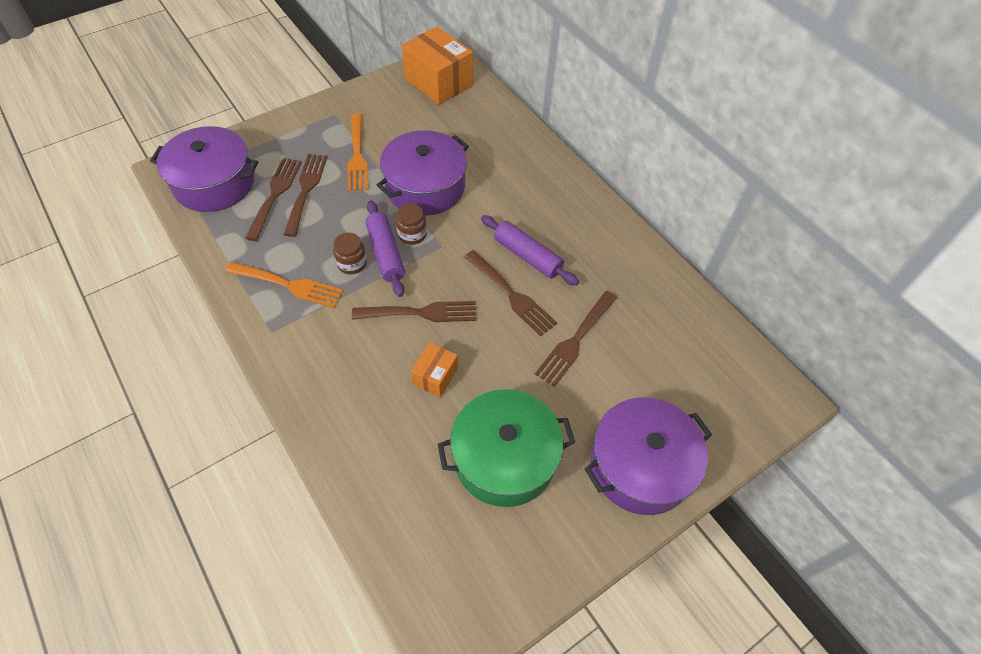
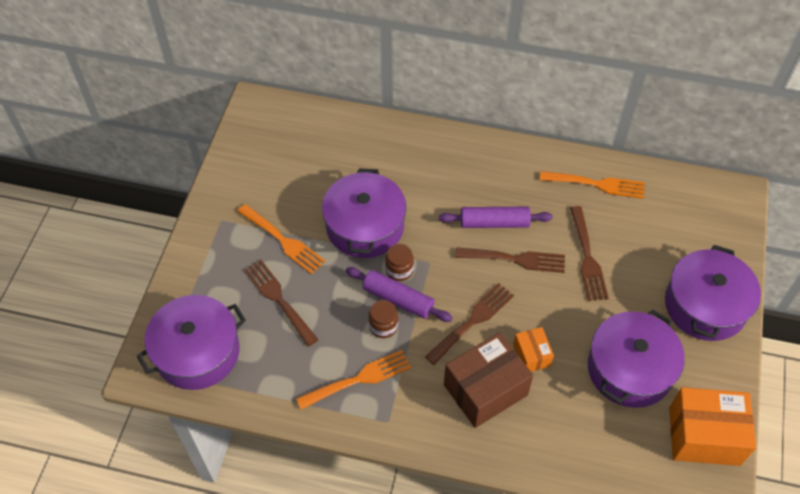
camera: 40 degrees left, 0 degrees up
brown fork [245,158,302,241] -> none
orange box [402,26,473,105] -> orange box moved to [669,387,756,466]
green pot [438,389,575,507] -> purple pot [588,310,685,408]
none -> brown box [444,332,533,428]
none -> orange fork [540,171,645,199]

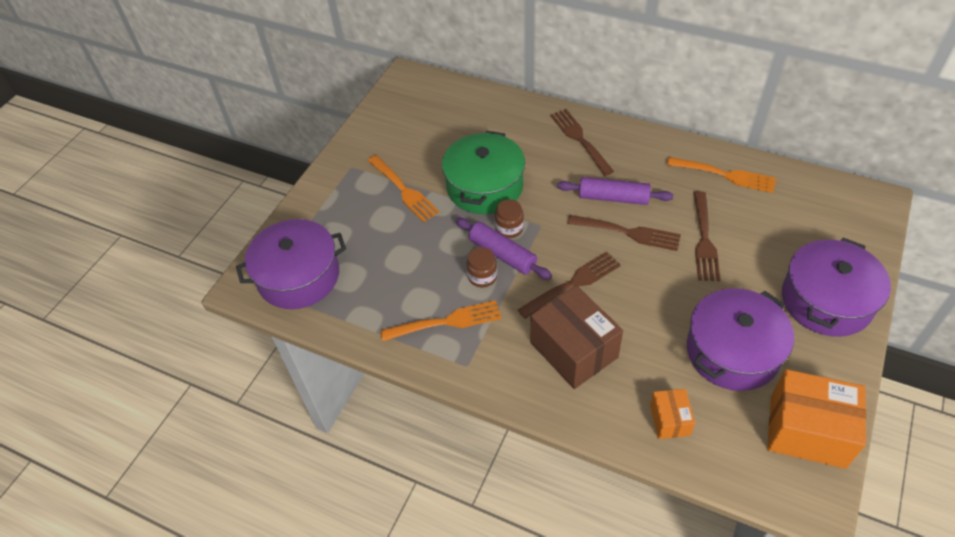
camera: 15 degrees right, 5 degrees down
brown fork [244,259,318,347] -> brown fork moved to [550,109,614,176]
purple pot [322,168,406,258] -> green pot [442,131,525,214]
brown box [444,332,533,428] -> brown box turned 75 degrees clockwise [530,285,623,389]
orange box [513,327,554,372] -> orange box moved to [650,389,695,439]

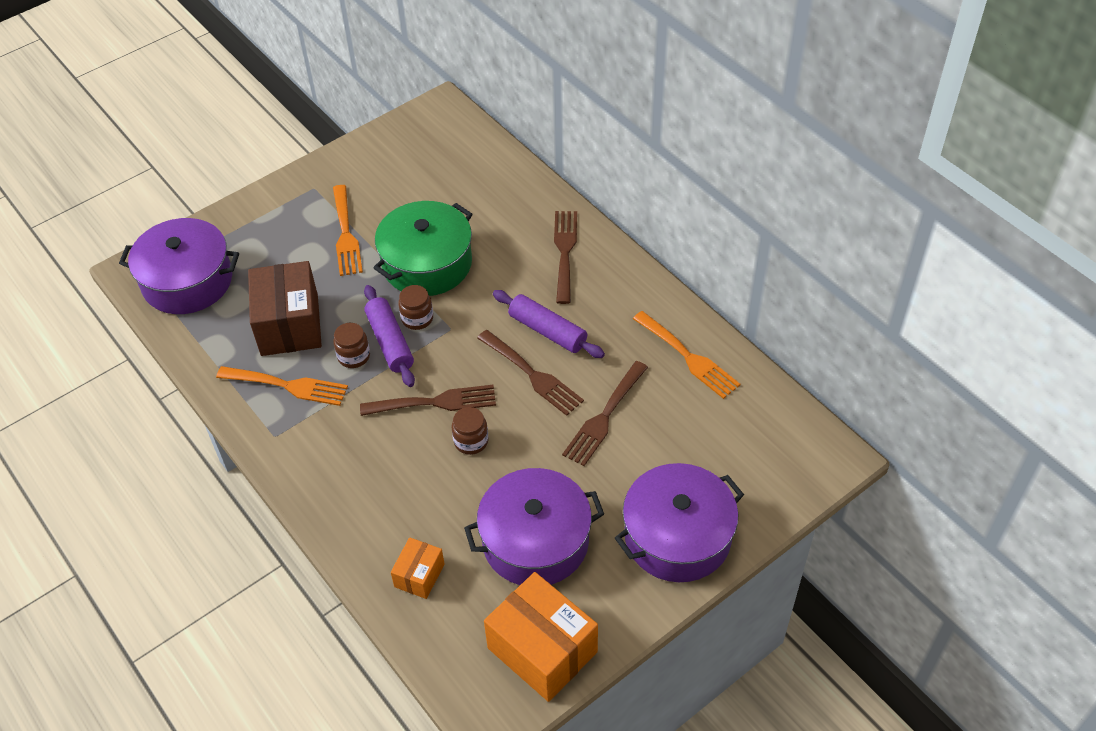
camera: 25 degrees right, 0 degrees up
brown box [530,285,623,389] -> brown box moved to [248,261,322,356]
none -> brown jar [452,407,488,455]

